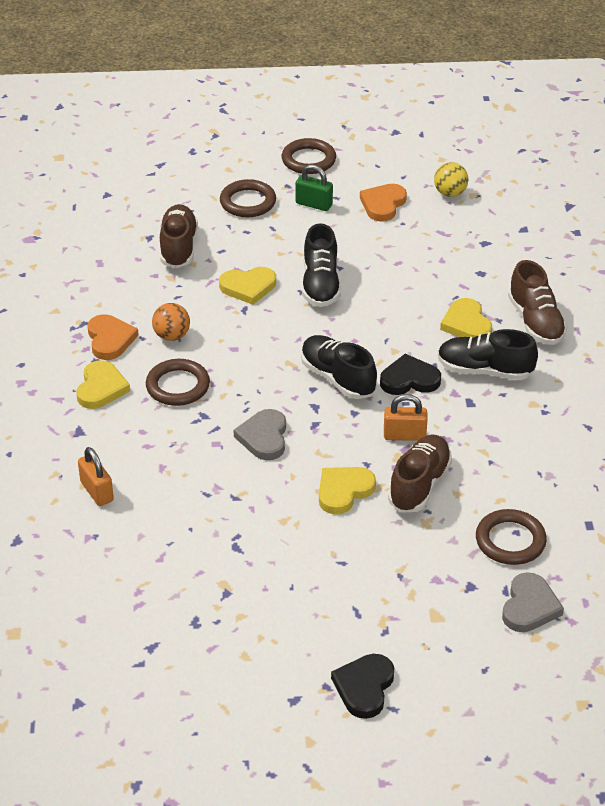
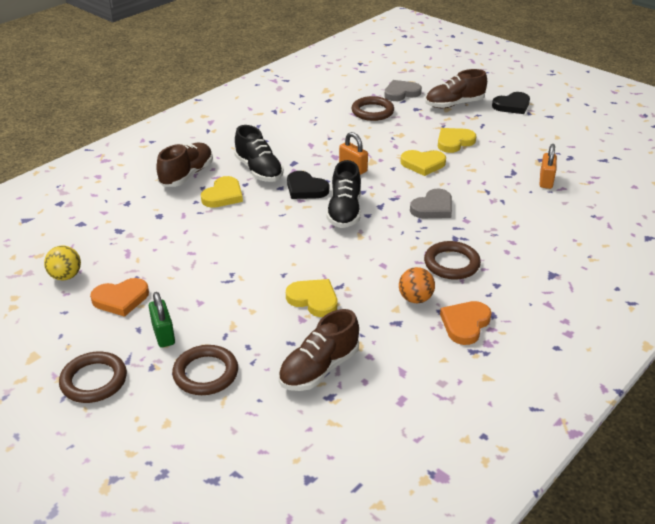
camera: 135 degrees left, 5 degrees down
yellow heart [76,360,130,409] -> yellow heart moved to [438,128,477,153]
orange padlock [78,447,114,506] -> orange padlock moved to [539,144,557,189]
black shoe [302,223,341,307] -> none
brown shoe [388,435,452,513] -> brown shoe moved to [425,69,487,108]

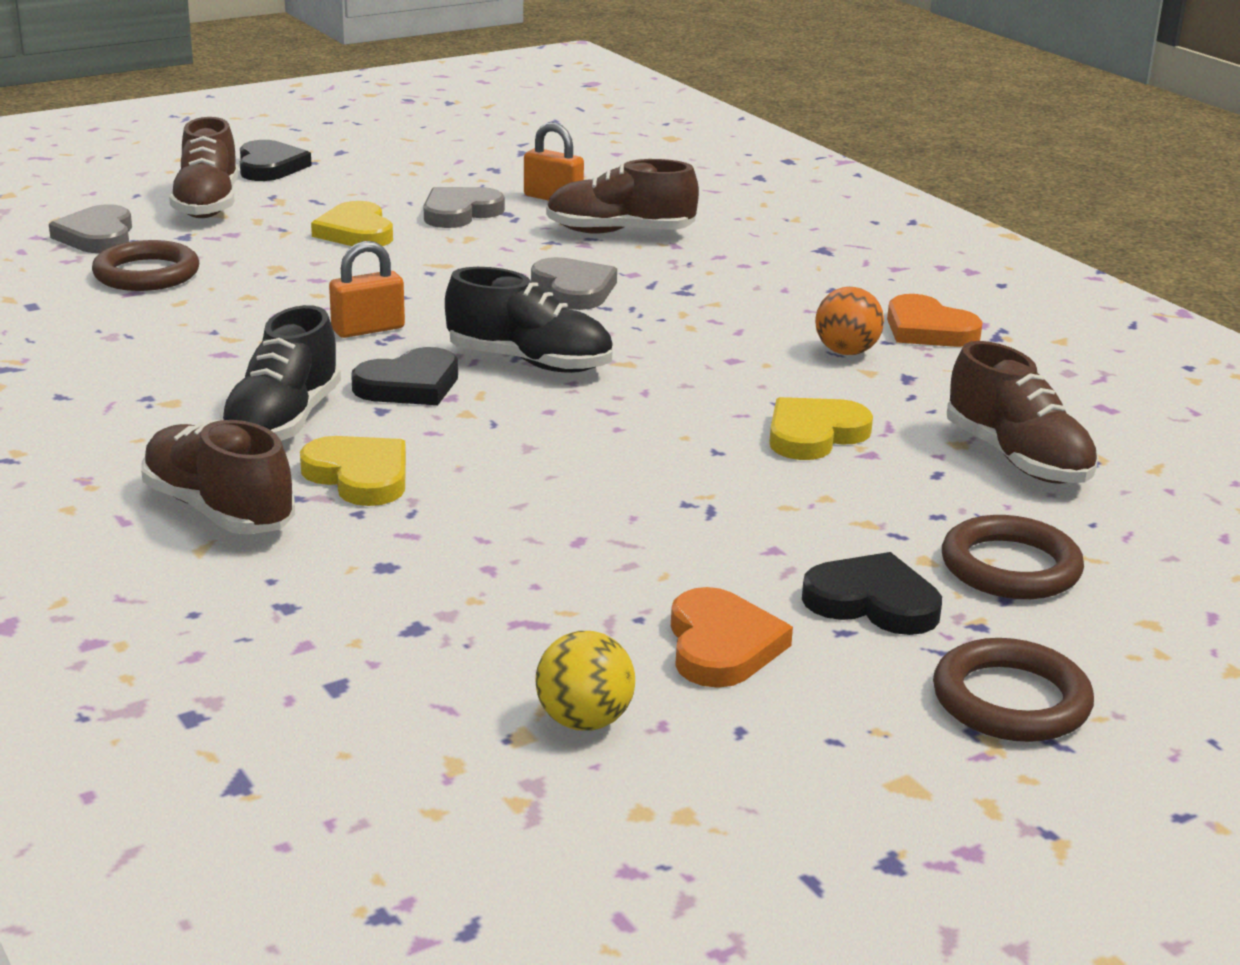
camera: 75 degrees left, 10 degrees down
green padlock [149,292,175,347] -> black heart [802,552,942,635]
black shoe [234,125,284,182] -> black shoe turned 120 degrees clockwise [219,305,341,441]
yellow heart [400,150,446,176] -> none
brown ring [424,241,481,280] -> none
none -> grey heart [423,187,505,228]
none -> brown shoe [546,159,699,234]

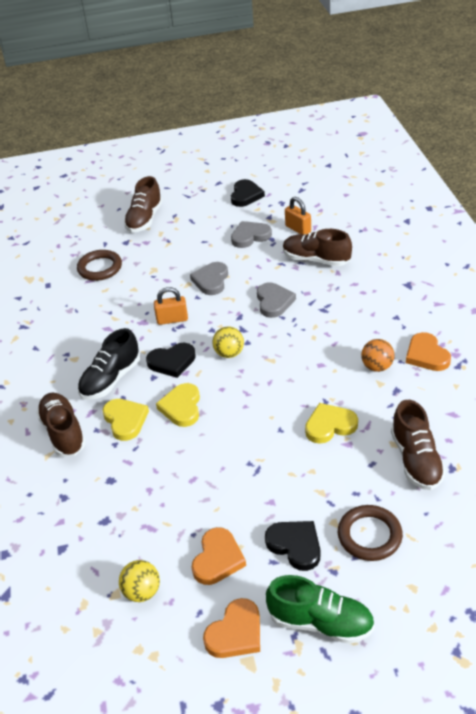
camera: 25 degrees right, 15 degrees up
grey heart [49,204,132,253] -> grey heart moved to [190,262,228,295]
black heart [240,140,312,181] -> black heart moved to [231,179,265,207]
yellow heart [311,201,393,246] -> yellow heart moved to [156,383,200,427]
black shoe [445,267,613,373] -> yellow ball [212,327,244,358]
brown ring [933,638,1094,742] -> green shoe [266,575,375,644]
none -> orange heart [203,598,260,658]

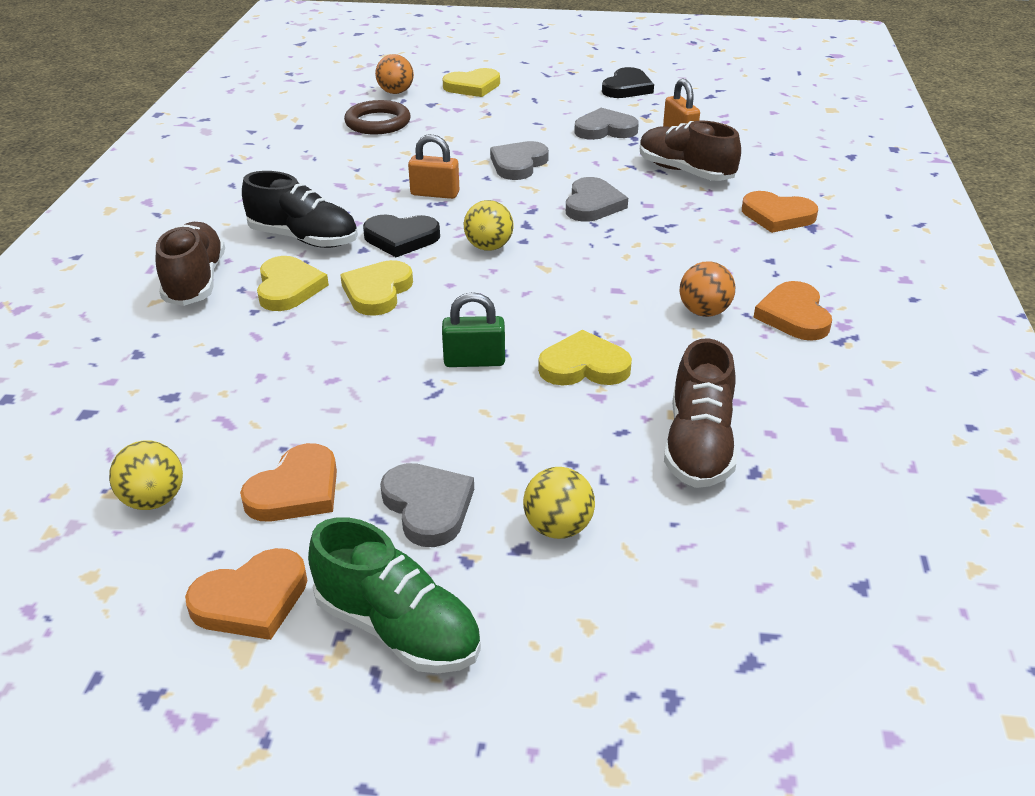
camera: 15 degrees right, 5 degrees down
black shoe [78,328,140,400] -> black shoe turned 120 degrees counterclockwise [242,171,358,248]
brown shoe [124,176,163,232] -> yellow heart [442,68,500,97]
black heart [265,521,321,571] -> grey heart [380,463,474,547]
brown ring [338,505,403,561] -> yellow ball [523,467,595,539]
none -> orange ball [375,54,414,94]
none -> green padlock [442,292,505,367]
none -> orange heart [742,191,818,233]

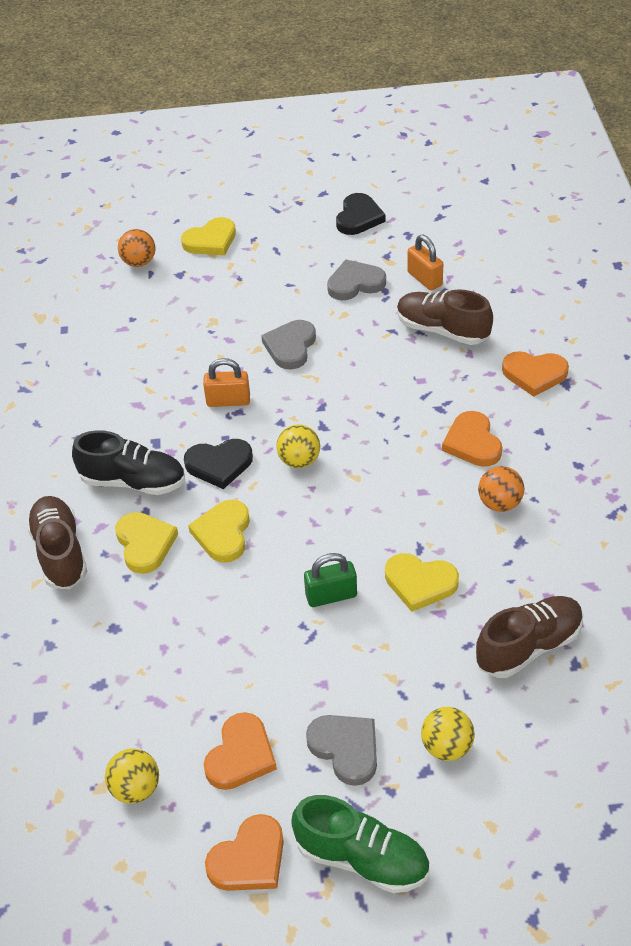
camera: 10 degrees left, 10 degrees up
brown ring [344,100,411,135] -> none
yellow heart [538,330,632,386] -> yellow heart turned 150 degrees counterclockwise [385,553,459,612]
grey heart [566,177,628,222] -> none
brown shoe [664,338,737,488] -> brown shoe turned 120 degrees counterclockwise [476,596,583,678]
orange heart [753,281,832,341] -> orange heart moved to [442,411,502,467]

